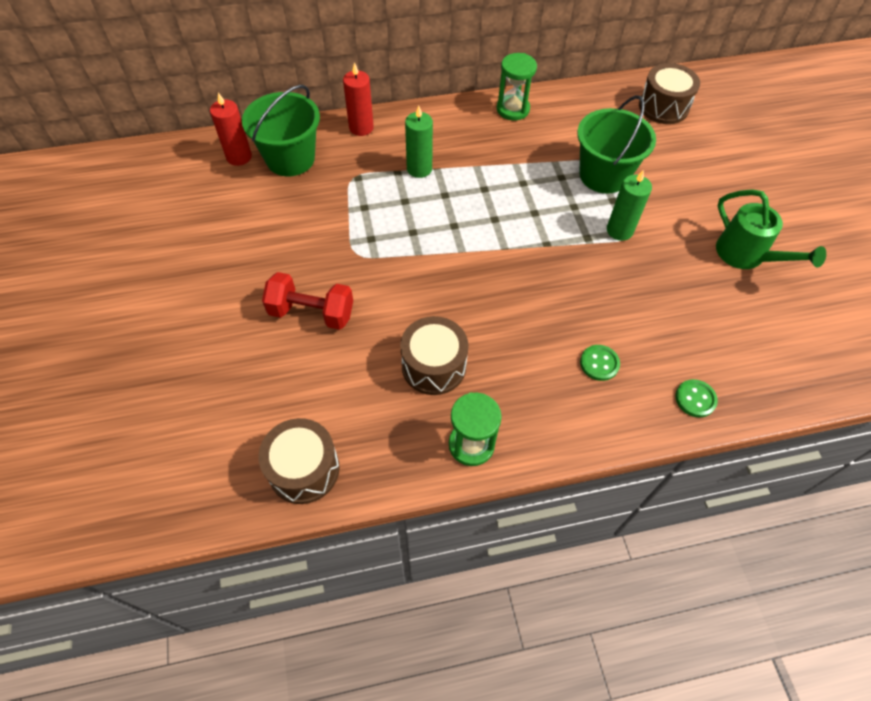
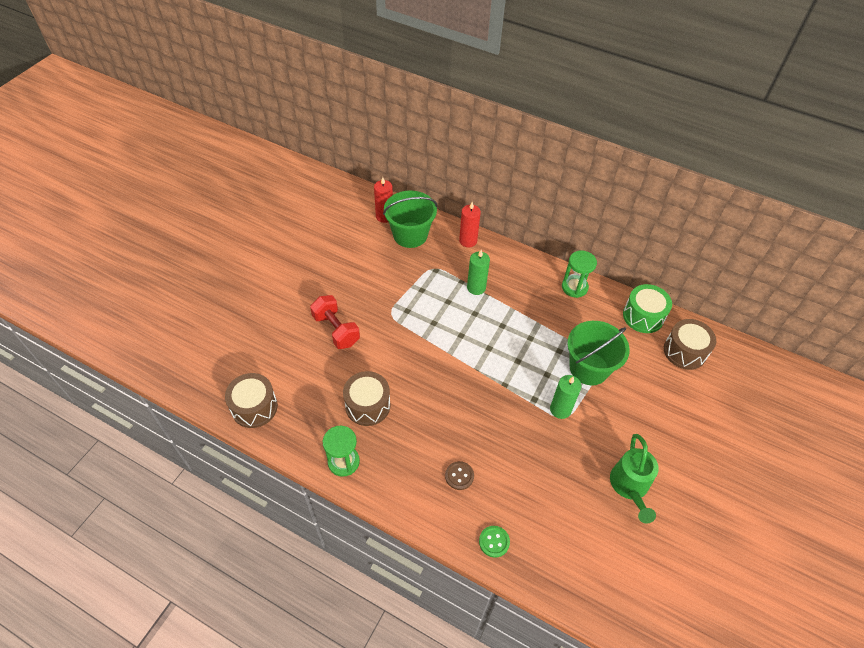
camera: 40 degrees right, 5 degrees down
green button [580,345,620,381] -> brown button [445,461,474,490]
none -> green drum [623,284,672,333]

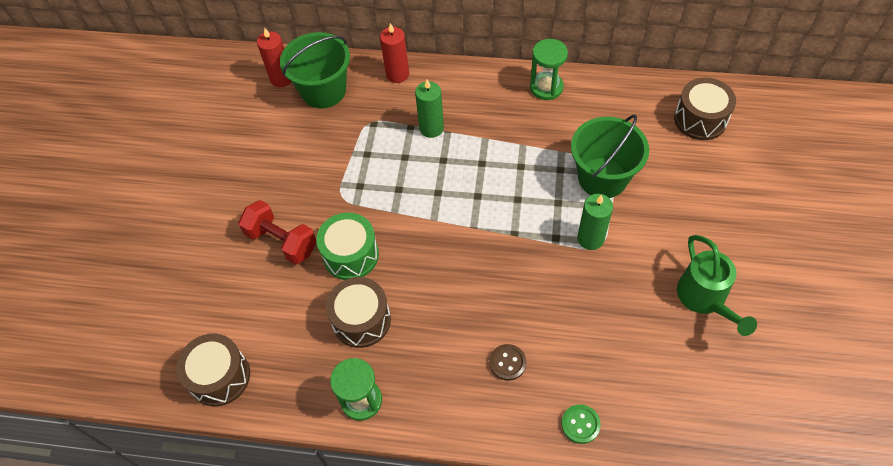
camera: 15 degrees left, 5 degrees up
green drum [623,284,672,333] -> green drum moved to [316,213,379,280]

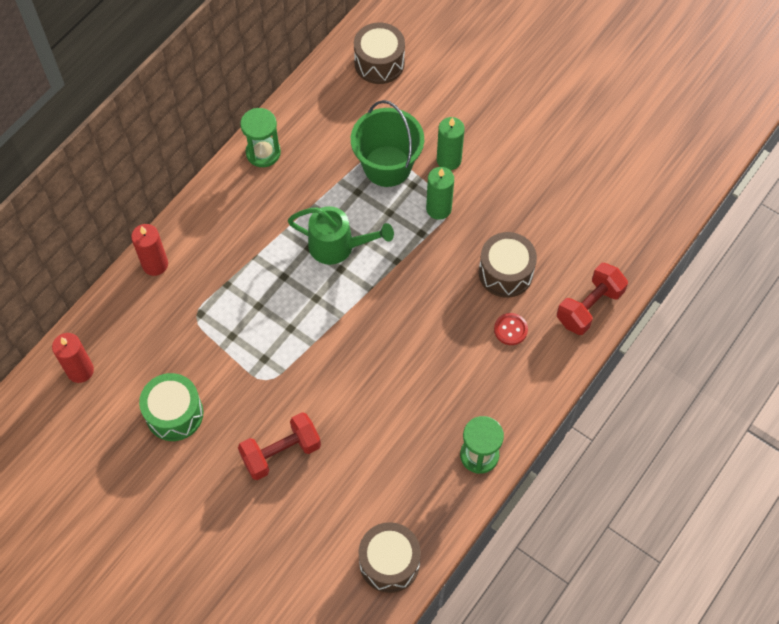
camera: 65 degrees left, 5 degrees up
green bucket [280,32,350,108] -> none
green drum [316,213,379,280] -> green drum moved to [139,373,203,441]
brown drum [326,277,391,348] -> brown drum moved to [479,232,537,298]
green candle [415,79,444,138] -> green candle moved to [437,117,465,170]
brown button [489,344,526,381] -> red button [494,313,528,345]
green button [561,404,601,444] -> red dumbbell [557,263,628,335]
green watering can [677,235,757,336] -> green watering can moved to [288,206,394,265]

